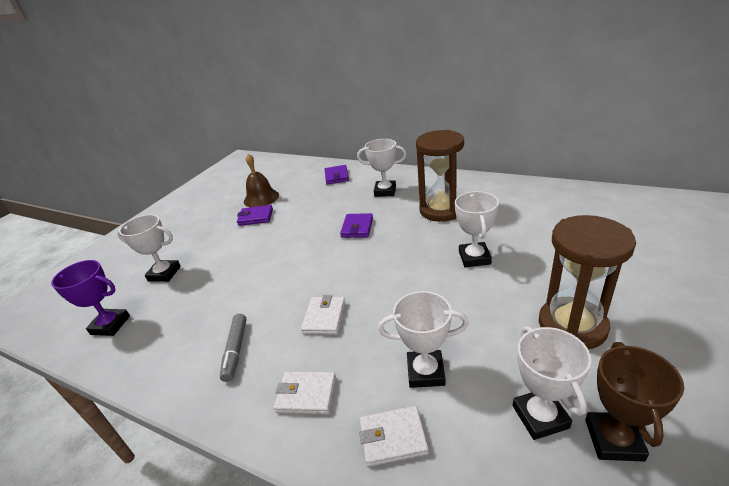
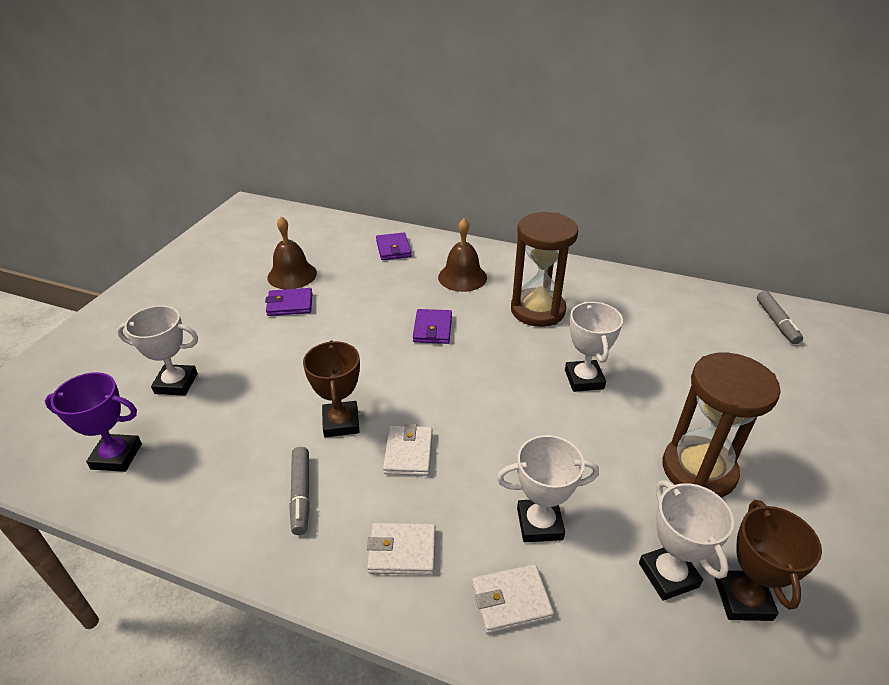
camera: 10 degrees left, 5 degrees up
white trophy [357,139,407,197] -> brown bell [438,219,487,292]
none -> brown trophy [303,340,360,437]
none -> grey marker [757,291,803,344]

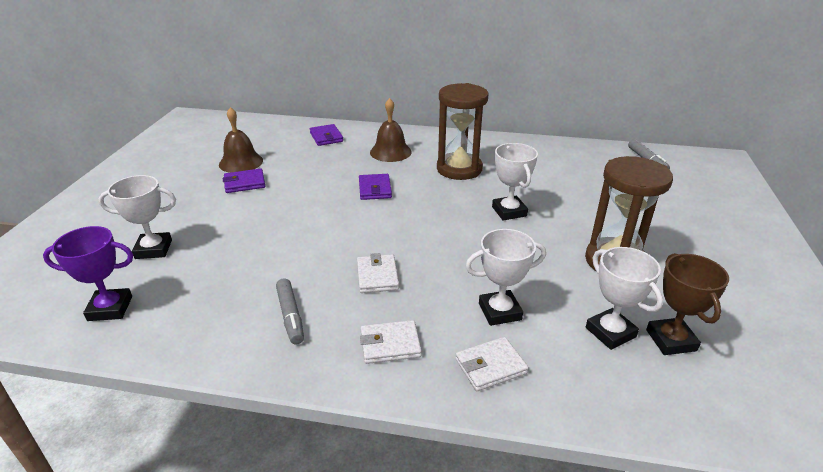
camera: 10 degrees left, 5 degrees down
brown trophy [303,340,360,437] -> none

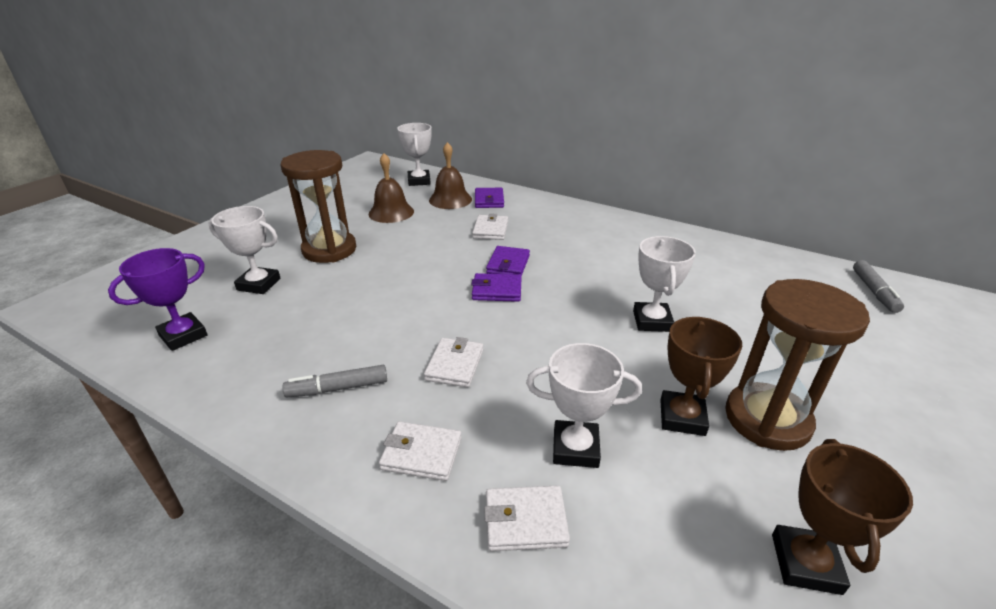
camera: 20 degrees right, 0 degrees up
purple trophy [43,226,133,321] -> purple trophy turned 60 degrees counterclockwise [108,248,208,351]
purple wallet [223,168,265,193] -> purple wallet moved to [471,273,522,302]
grey marker [276,278,304,345] -> grey marker turned 75 degrees clockwise [282,365,387,398]
brown bell [370,98,412,162] -> brown bell moved to [429,142,472,209]
brown hourglass [437,83,489,180] -> brown hourglass moved to [281,150,356,263]
white trophy [586,247,663,350] -> white trophy moved to [397,123,432,186]
none -> white wallet [472,213,508,240]
none -> brown trophy [660,317,742,436]

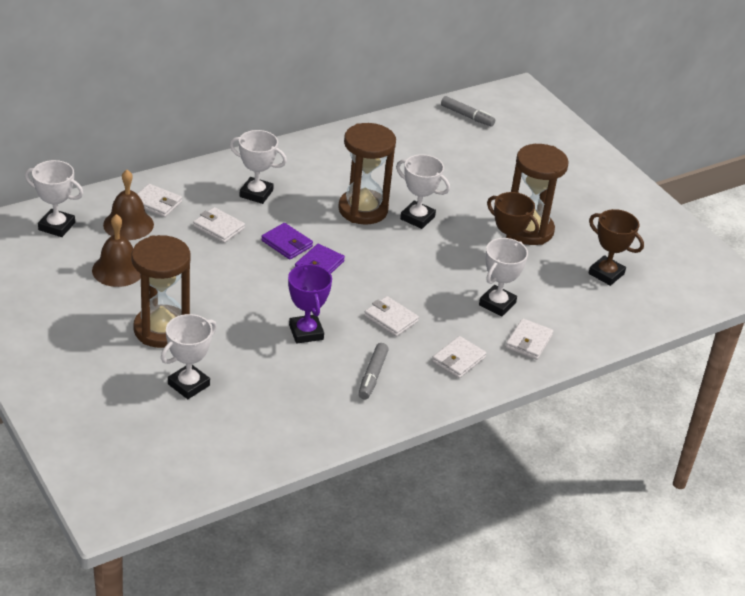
camera: 65 degrees left, 5 degrees up
purple trophy [108,248,208,351] -> purple trophy moved to [288,264,332,344]
purple wallet [475,188,504,208] -> white wallet [137,184,182,217]
none -> white trophy [230,130,287,204]
none -> brown hourglass [338,123,396,225]

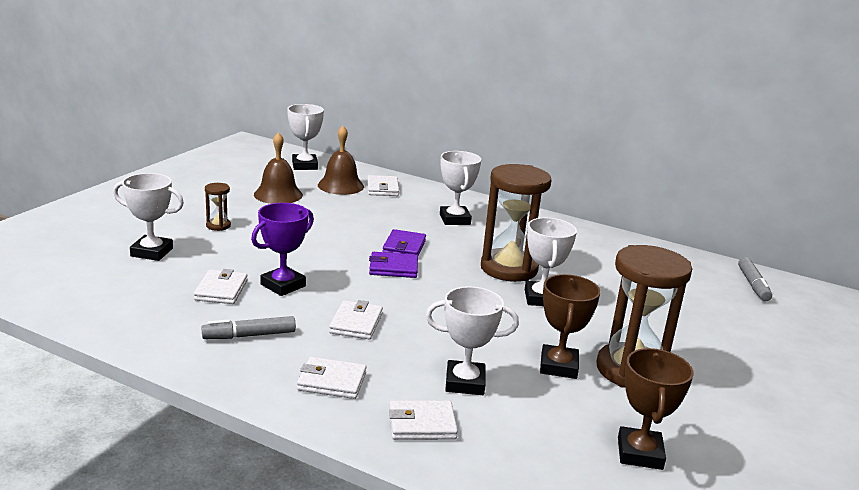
camera: 60 degrees right, 15 degrees down
brown hourglass [131,235,191,348] -> brown hourglass [205,183,231,231], size x0.43
white wallet [193,207,245,243] -> white wallet moved to [194,269,248,304]

